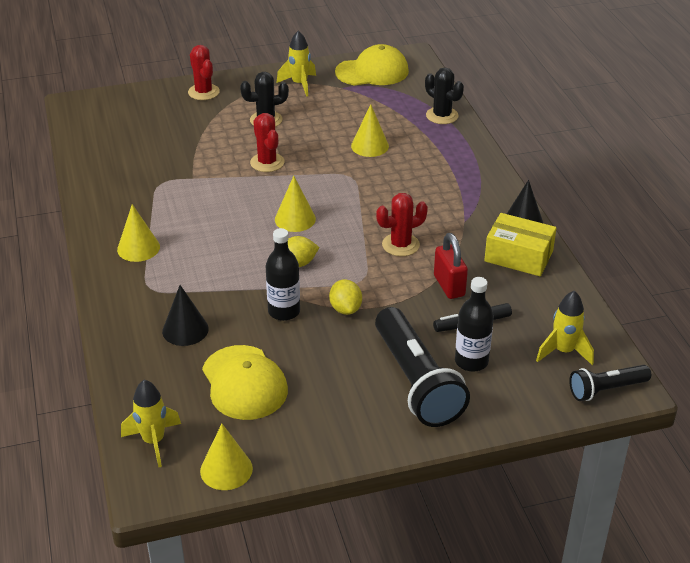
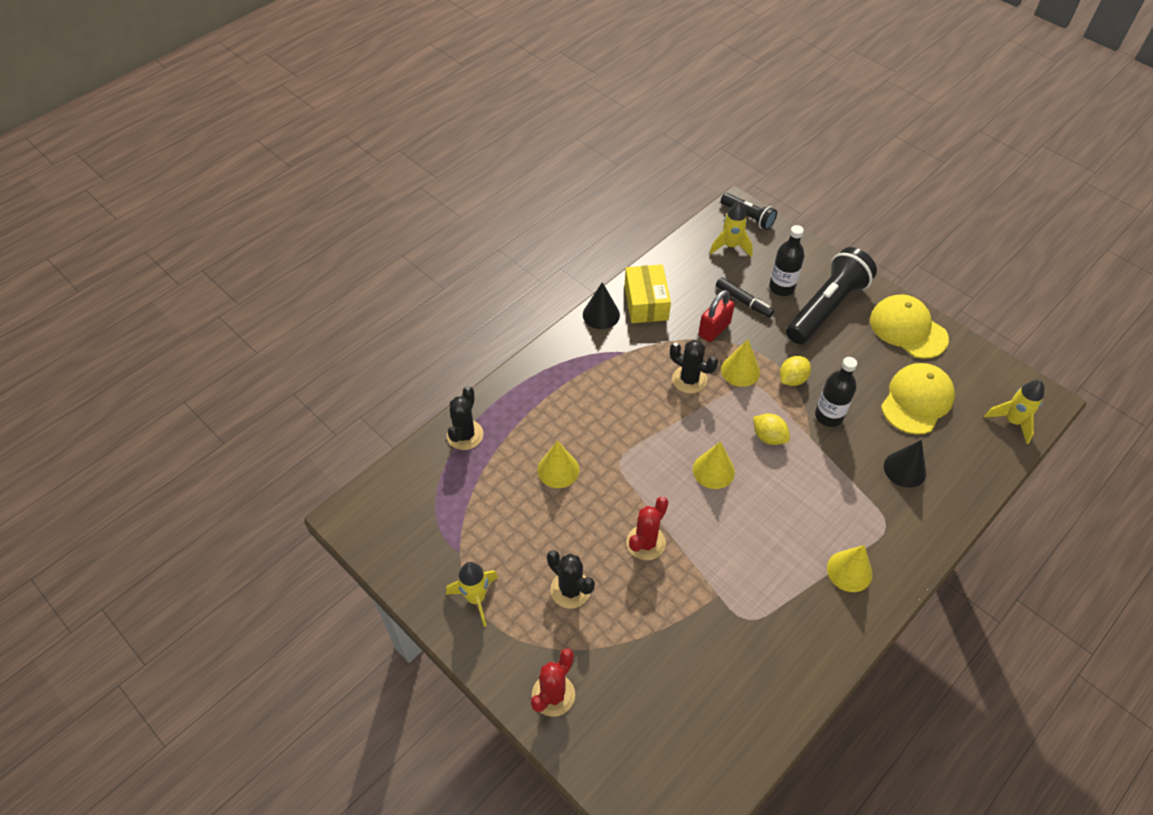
camera: 120 degrees left, 15 degrees up
yellow cone [200,424,253,490] -> yellow cone moved to [721,339,760,387]
yellow cap [335,44,409,85] -> yellow cap moved to [870,294,949,359]
red cactus [376,193,428,256] -> black cactus [670,340,718,394]

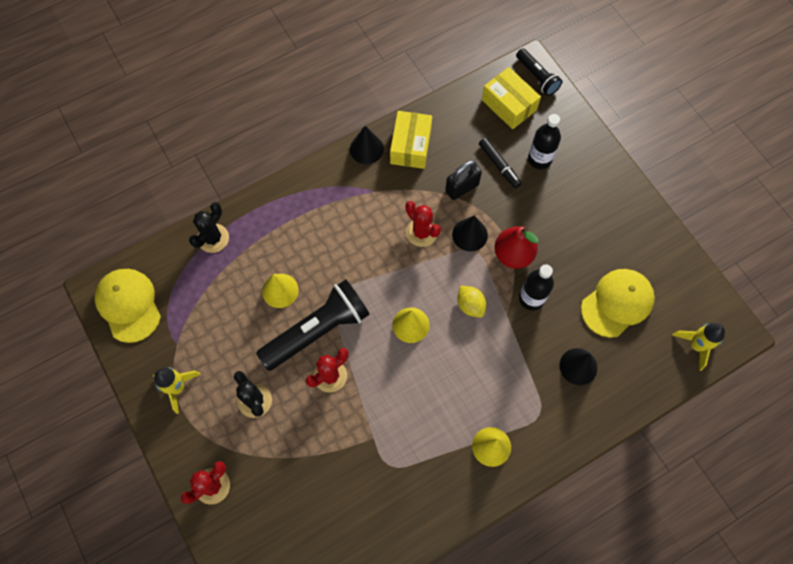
camera: 15 degrees right, 15 degrees up
black cactus [670,340,718,394] -> red cactus [405,201,441,247]
red padlock [698,290,735,342] -> black padlock [445,160,482,200]
yellow rocket [710,201,753,257] -> yellow box [482,67,541,129]
yellow cone [721,339,760,387] -> black cone [452,215,488,251]
yellow lemon [780,356,811,386] -> red pear [494,226,539,269]
black flashlight [786,247,877,344] -> black flashlight moved to [256,279,370,371]
yellow cap [870,294,949,359] -> yellow cap moved to [95,269,161,343]

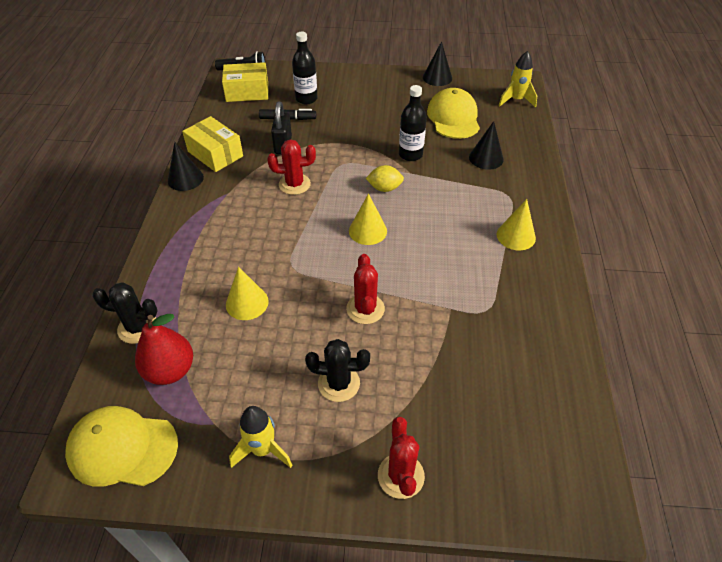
camera: 55 degrees left, 20 degrees down
black cactus [189,202,229,253] -> black cactus turned 60 degrees counterclockwise [92,282,158,344]
black flashlight [256,279,370,371] -> none
black cone [452,215,488,251] -> black cone moved to [423,41,452,86]
red pear [494,226,539,269] -> red pear moved to [135,314,193,385]

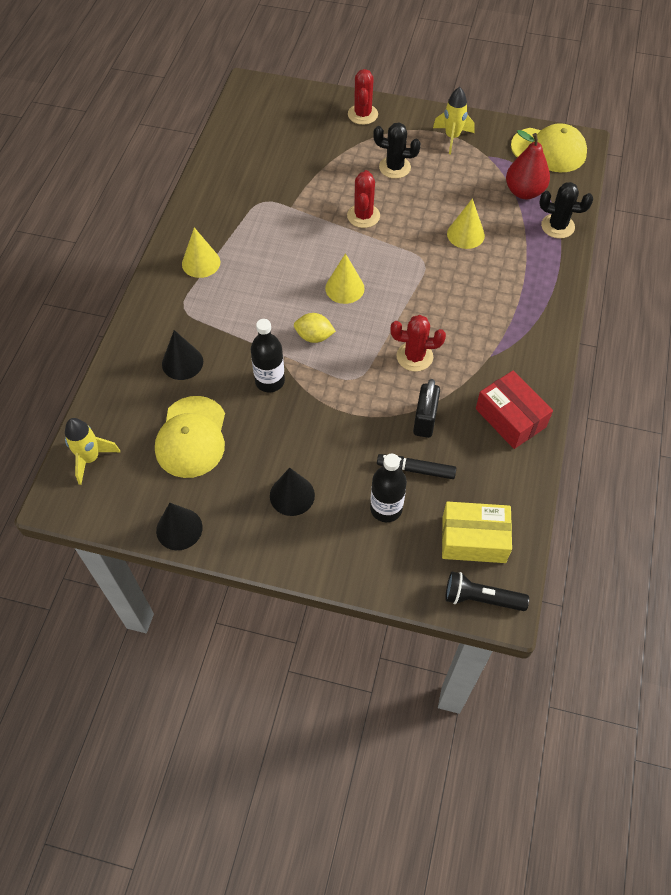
camera: 170 degrees left, 10 degrees up
black cone [168,141,204,191] -> black cone moved to [270,468,315,516]
yellow box [182,116,243,172] -> red box [476,371,553,449]

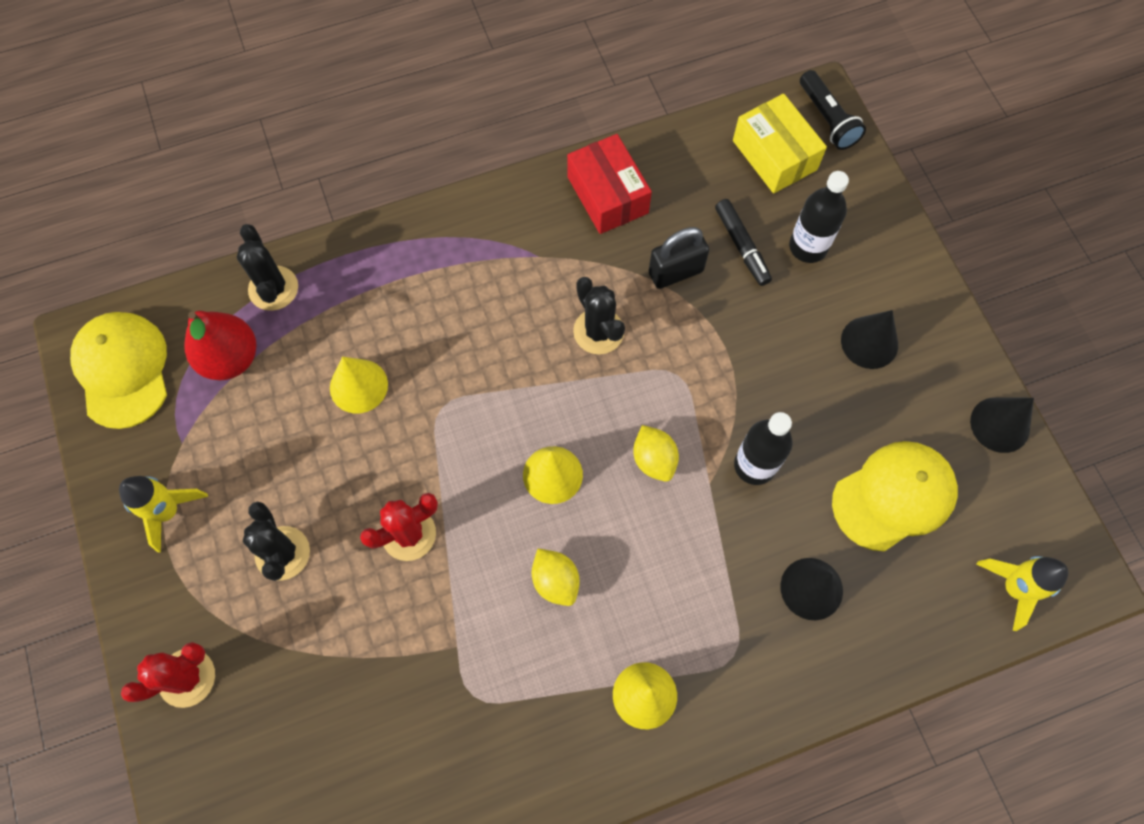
camera: 125 degrees left, 10 degrees up
red cactus [390,315,446,371] -> black cactus [573,277,625,354]
red box [476,371,553,449] -> red box turned 45 degrees counterclockwise [567,134,652,234]
none -> yellow lemon [532,549,580,606]

